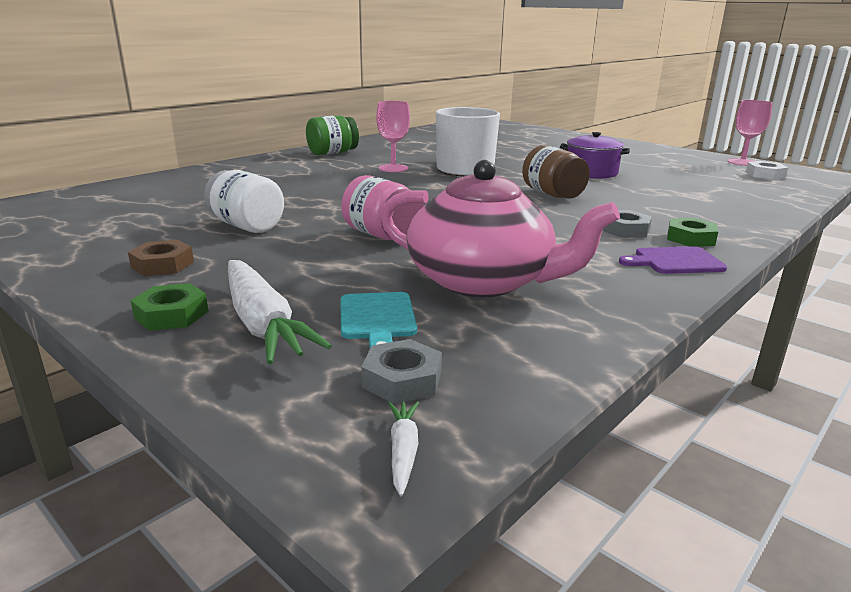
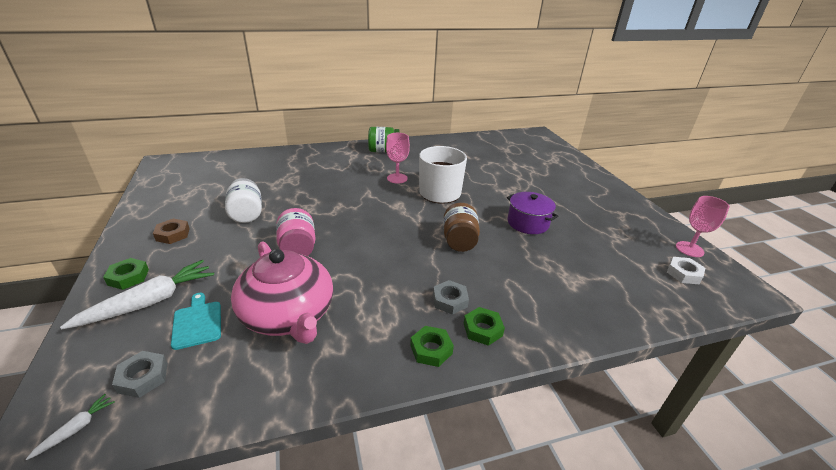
camera: 30 degrees right, 10 degrees up
white carrot [228,260,332,364] -> white carrot turned 135 degrees counterclockwise [60,260,214,330]
turquoise cutting board [340,292,417,348] -> turquoise cutting board turned 135 degrees clockwise [171,293,221,350]
purple cutting board [619,246,727,274] -> green nut [410,326,454,367]

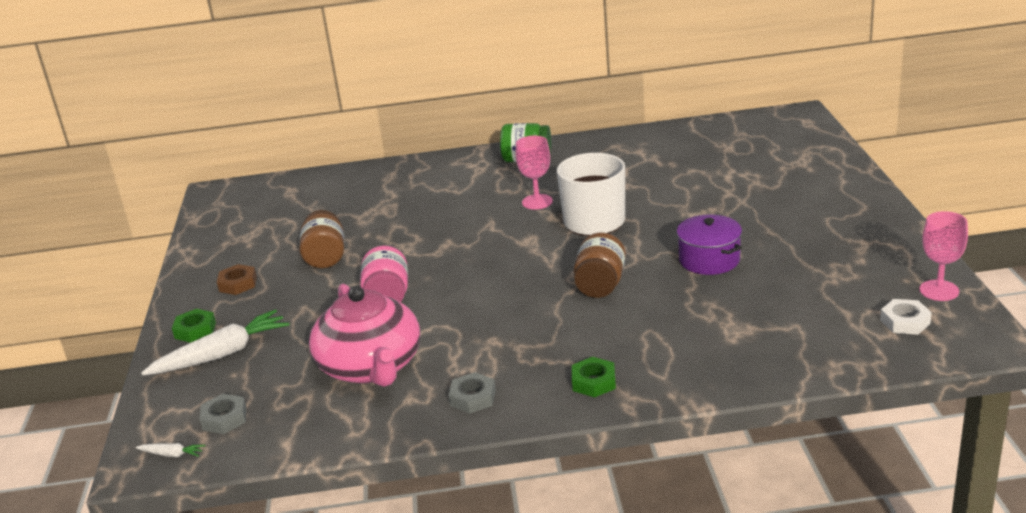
camera: 15 degrees right, 5 degrees down
white carrot [26,394,115,460] -> white carrot turned 60 degrees clockwise [136,443,205,457]
turquoise cutting board [171,293,221,350] -> none
white jar [225,178,262,223] -> brown jar [299,210,344,268]
green nut [410,326,454,367] -> none
grey nut [433,280,469,315] -> grey nut moved to [448,372,496,414]

